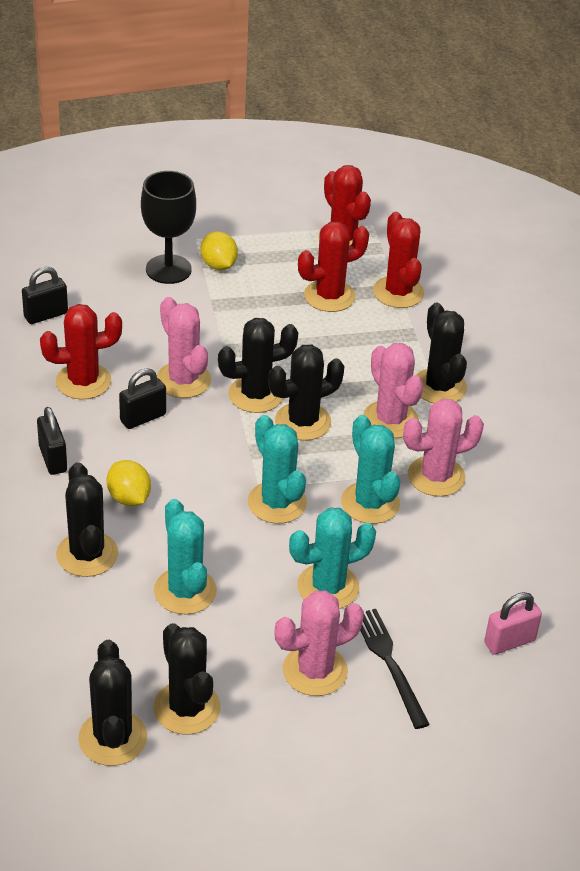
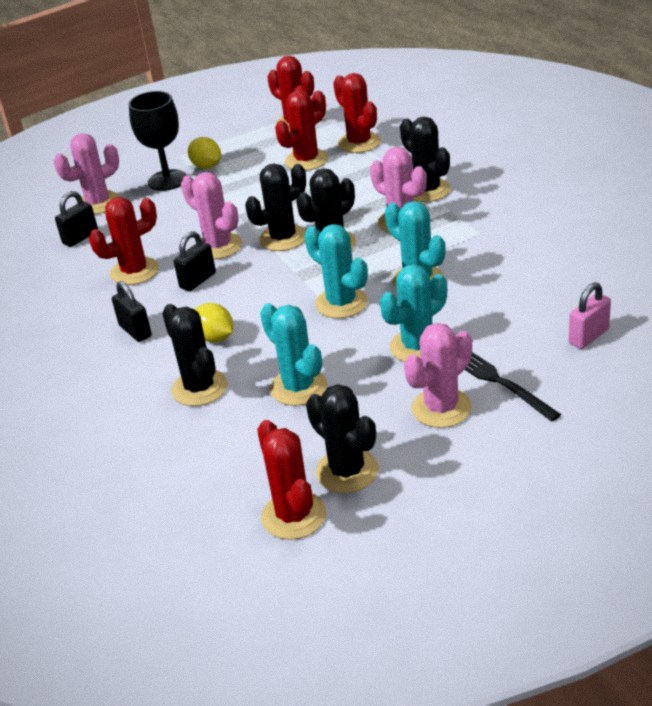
camera: 10 degrees left, 5 degrees down
black cactus [78,640,147,766] -> red cactus [257,420,326,540]
pink cactus [403,399,484,497] -> pink cactus moved to [54,133,120,215]

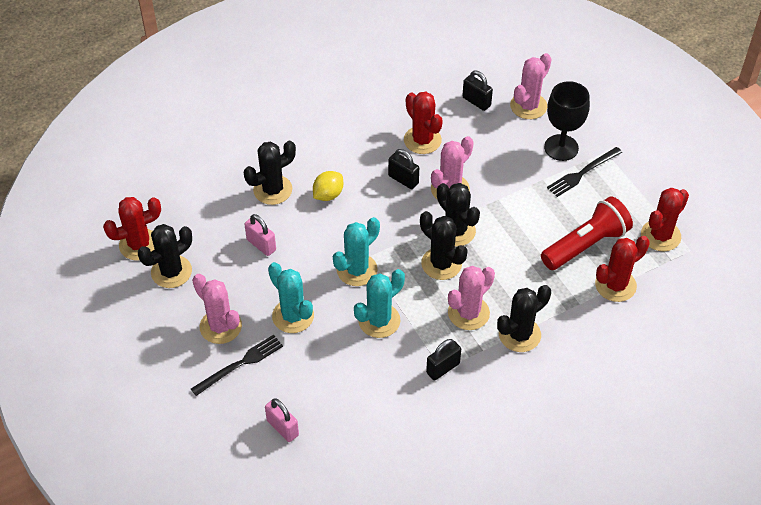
camera: 85 degrees right, 15 degrees up
pink cactus [54,133,120,215] -> pink cactus turned 75 degrees clockwise [510,53,551,119]
black padlock [112,281,152,342] -> black padlock moved to [426,339,461,380]
yellow lemon [188,137,221,169] -> black fork [547,147,622,197]
turquoise cactus [260,303,327,406] -> pink padlock [244,214,276,256]
red cactus [275,90,328,171] -> red flashlight [541,196,633,270]

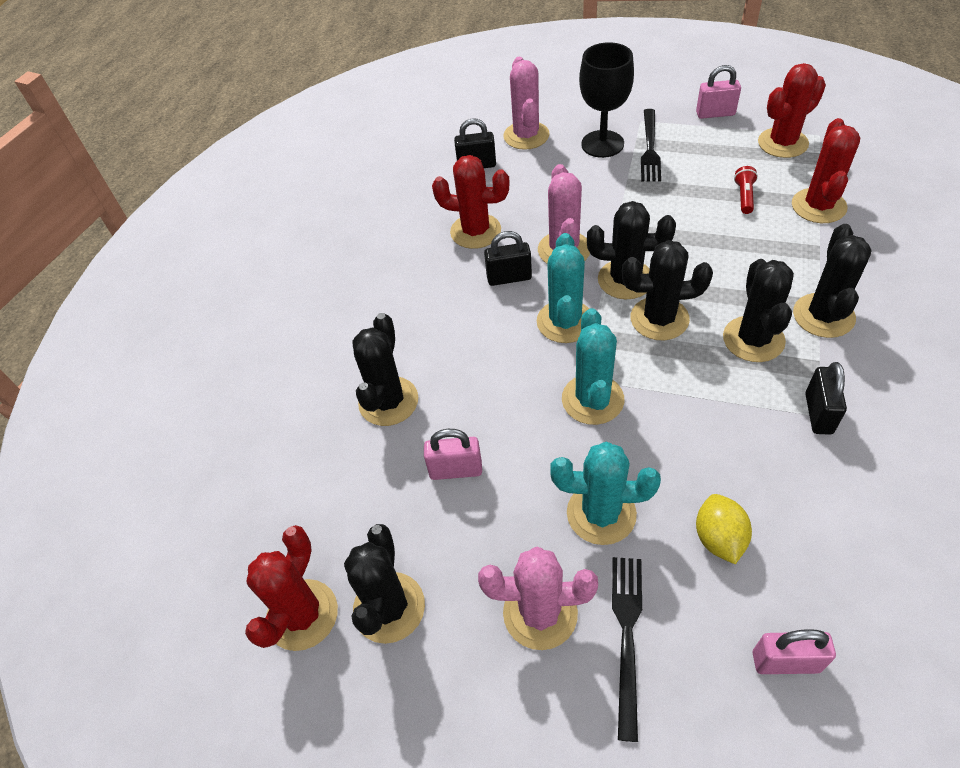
camera: 40 degrees left, 0 degrees up
yellow lemon [313,171,343,201] -> yellow lemon moved to [696,494,752,564]
turquoise cactus [354,269,405,338] -> turquoise cactus moved to [537,233,589,343]
pink cactus [448,266,495,330] -> black cactus [723,259,794,362]
red flashlight [541,196,633,270] -> red flashlight [734,166,758,214], size x0.42
red cactus [641,188,689,251] -> red cactus turned 60 degrees clockwise [758,63,826,158]
none -> pink padlock [696,65,741,119]

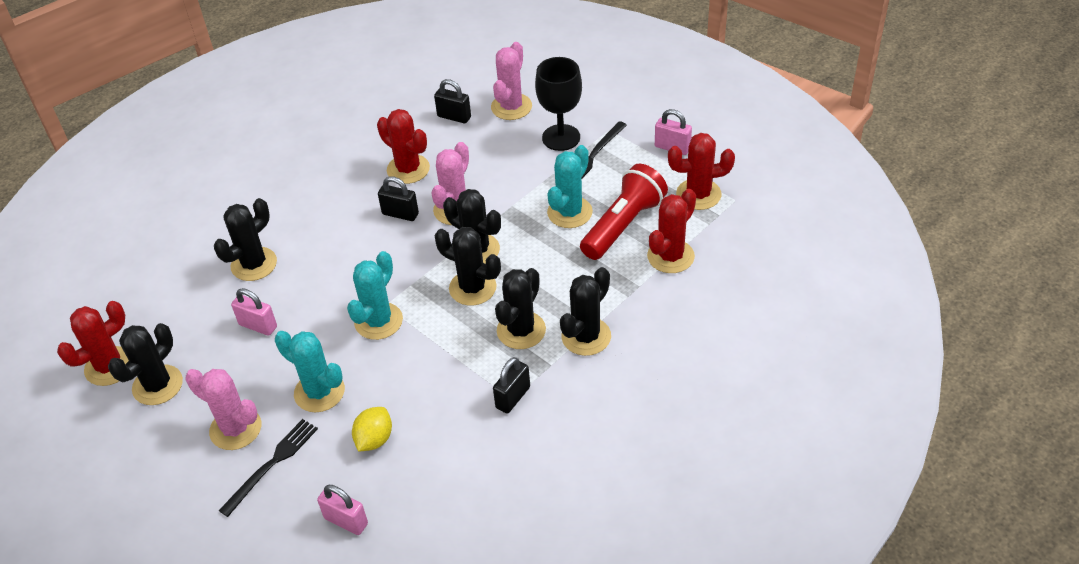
camera: 25 degrees right, 5 degrees down
turquoise cactus [537,233,589,343] -> turquoise cactus moved to [547,145,593,228]
red flashlight [734,166,758,214] -> red flashlight [580,164,668,260], size x2.40

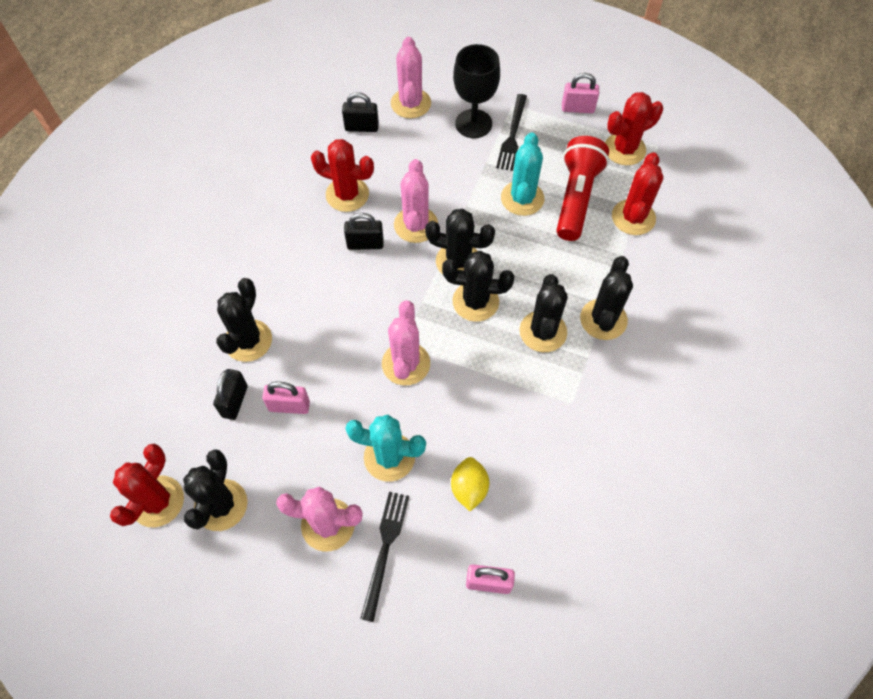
camera: 25 degrees left, 15 degrees up
turquoise cactus [347,251,403,340] -> pink cactus [382,300,430,385]
black padlock [493,357,530,414] -> black padlock moved to [213,369,248,420]

